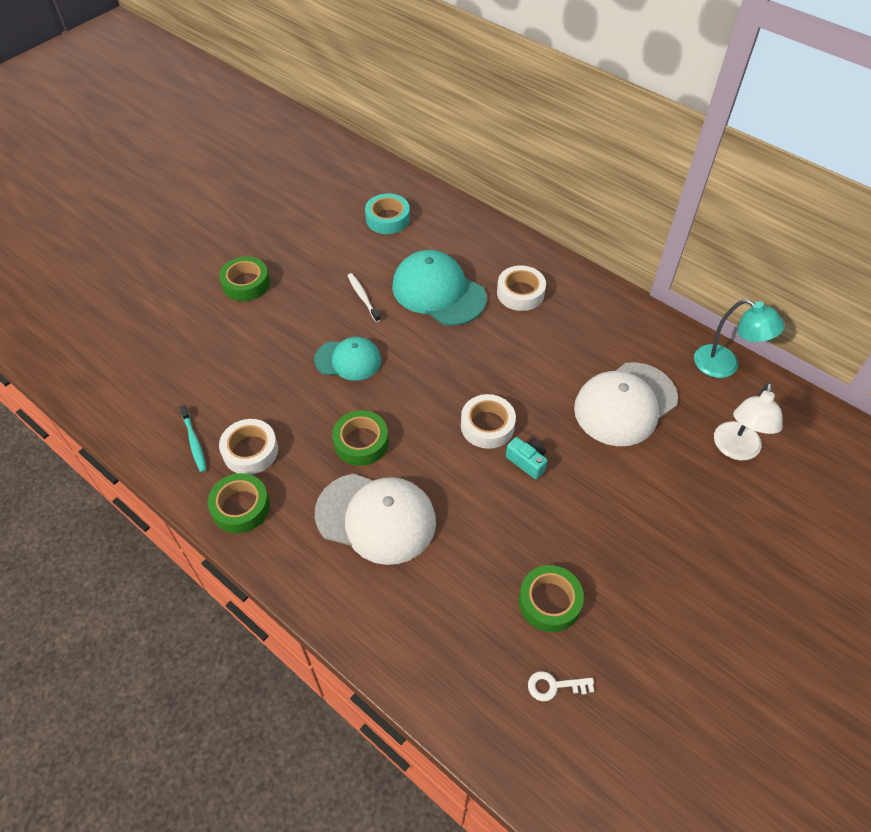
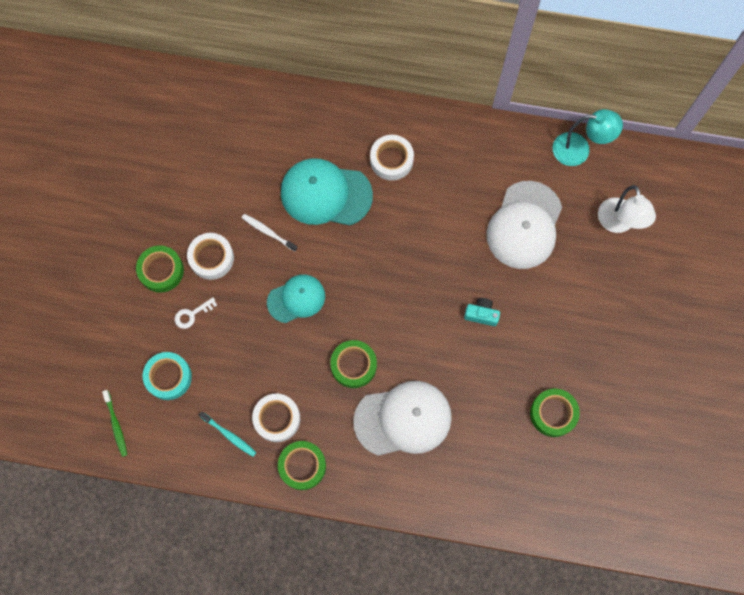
camera: 30 degrees left, 20 degrees up
turquoise tape [365,194,410,234] -> turquoise tape moved to [143,352,192,400]
white tape [461,394,516,449] -> white tape moved to [187,233,234,280]
white key [528,671,594,701] -> white key moved to [175,297,217,329]
none -> green toothbrush [102,390,127,457]

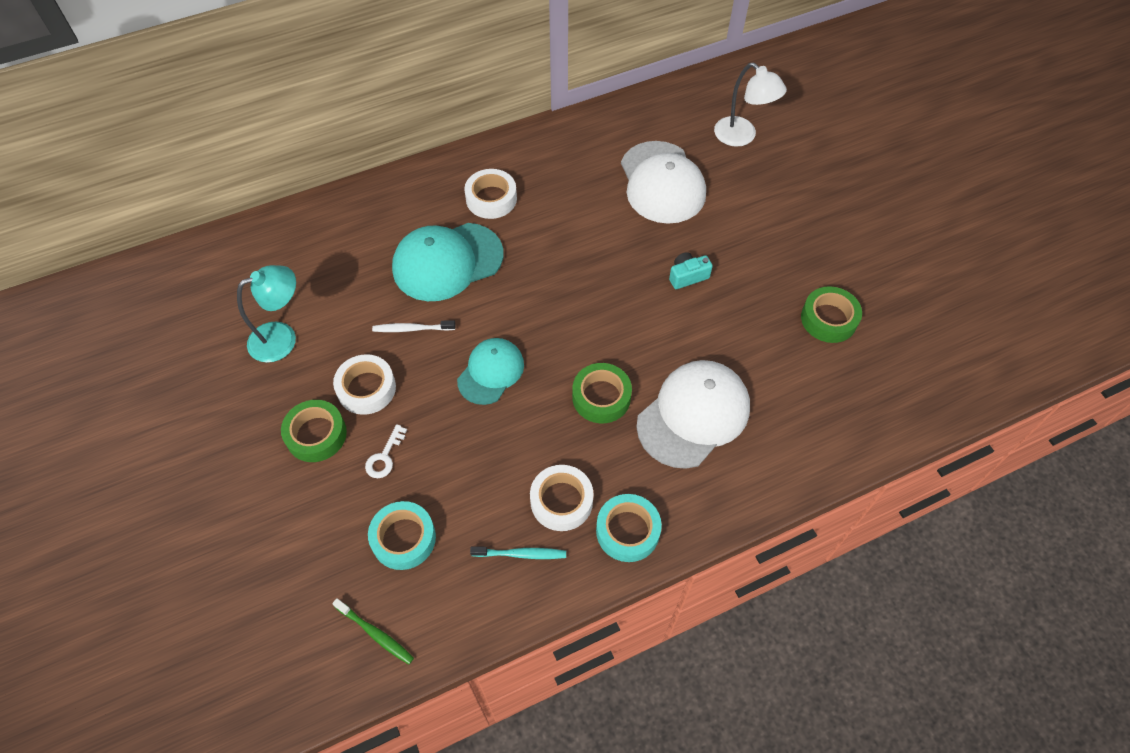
camera: 35 degrees left, 15 degrees down
green tape [278,441,326,490] -> turquoise tape [596,494,662,562]
turquoise lamp [553,109,623,166] -> turquoise lamp moved to [237,265,296,363]

